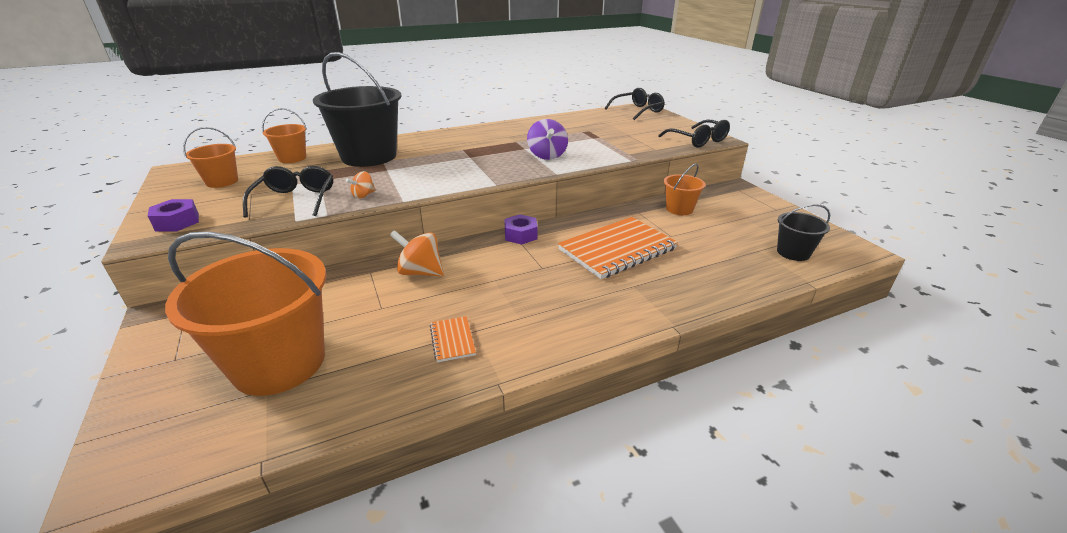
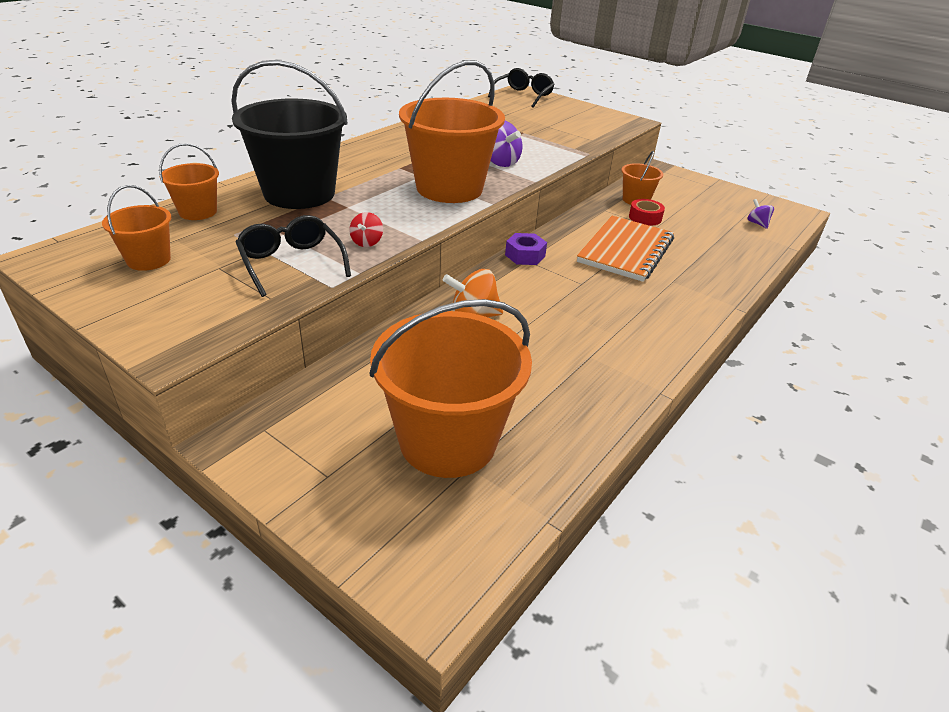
camera: 30 degrees left, 5 degrees up
purple nut [148,199,199,231] -> none
orange spinning top [346,171,376,199] -> red spinning top [349,212,383,247]
orange notebook [430,316,476,362] -> none
black glasses [658,119,730,148] -> none
black bucket [777,204,830,261] -> purple spinning top [747,199,774,229]
none -> orange bucket [399,60,505,203]
none -> red tape [629,199,665,226]

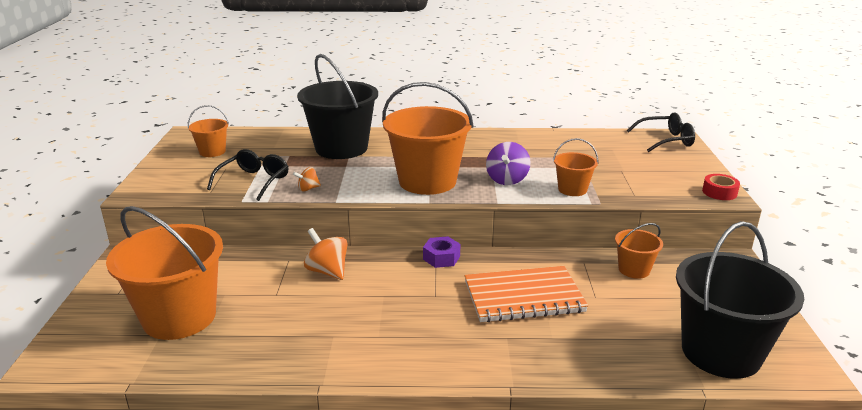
camera: 55 degrees right, 10 degrees down
orange bucket [159,143,219,220] -> orange bucket moved to [553,138,599,196]
red spinning top [349,212,383,247] -> orange spinning top [293,167,321,192]
red tape [629,199,665,226] -> red tape moved to [702,174,740,200]
purple spinning top [747,199,774,229] -> black bucket [676,221,804,379]

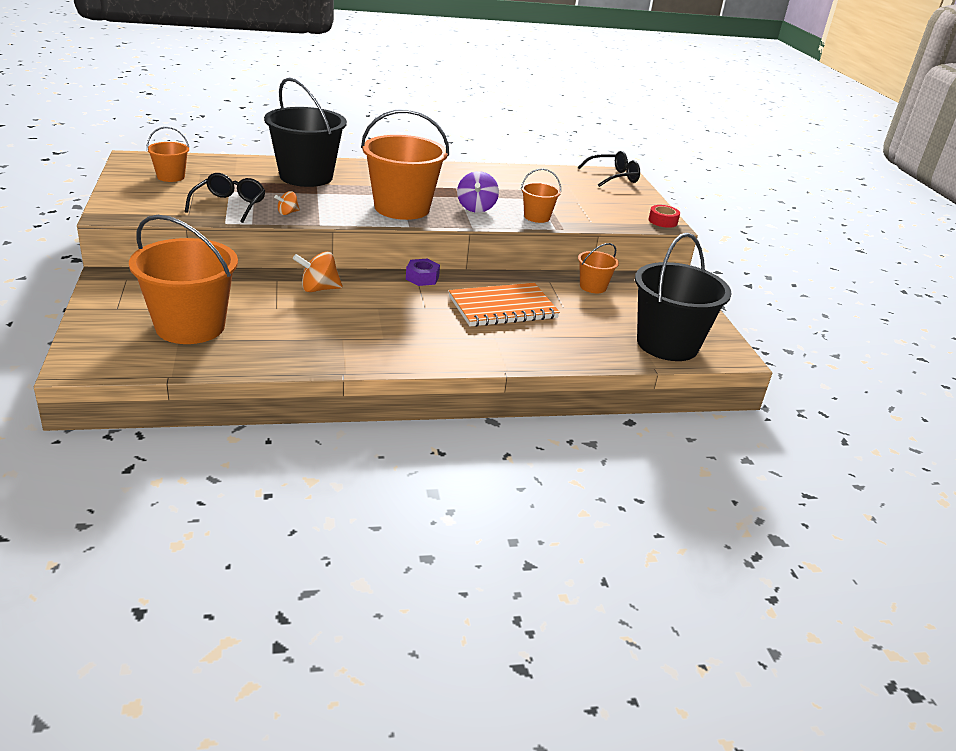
camera: 15 degrees left, 5 degrees up
orange spinning top [304,228,348,280] -> orange spinning top turned 45 degrees counterclockwise [293,251,343,292]

